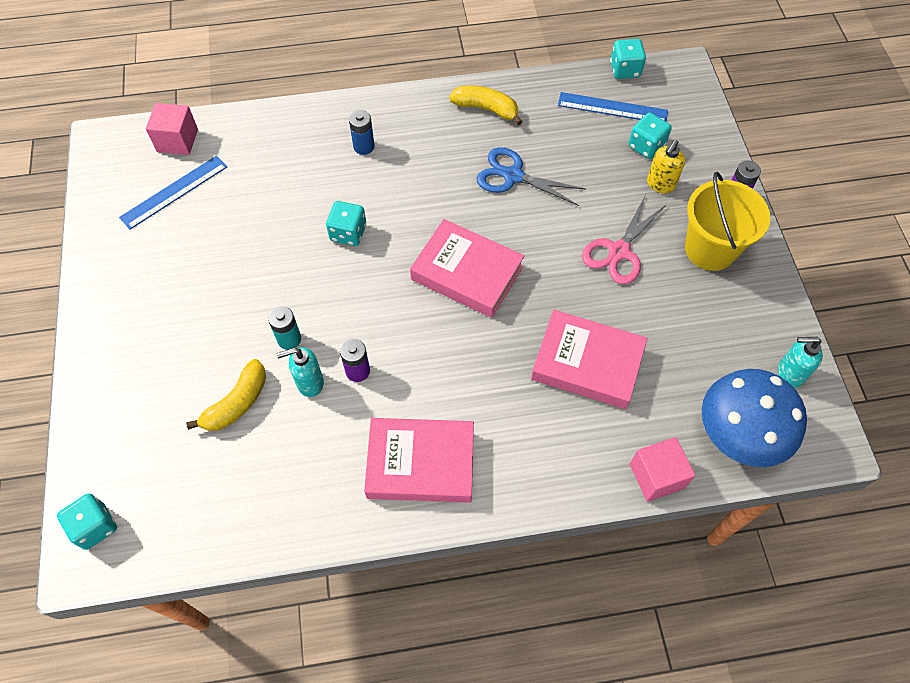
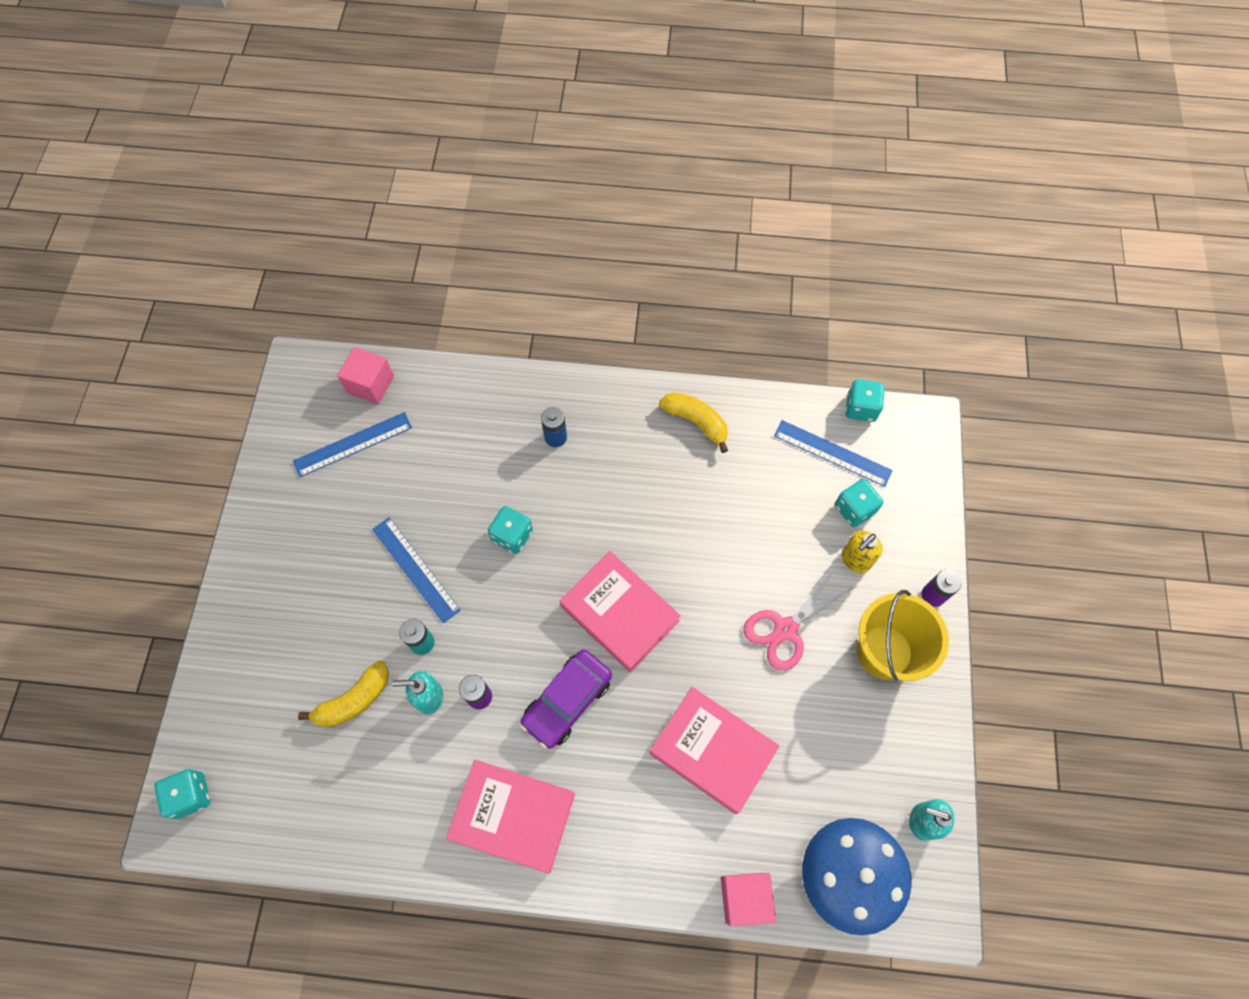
camera: 15 degrees right, 5 degrees up
blue scissors [477,147,586,206] -> none
none -> blue ruler [372,517,461,623]
none -> purple car [520,649,612,749]

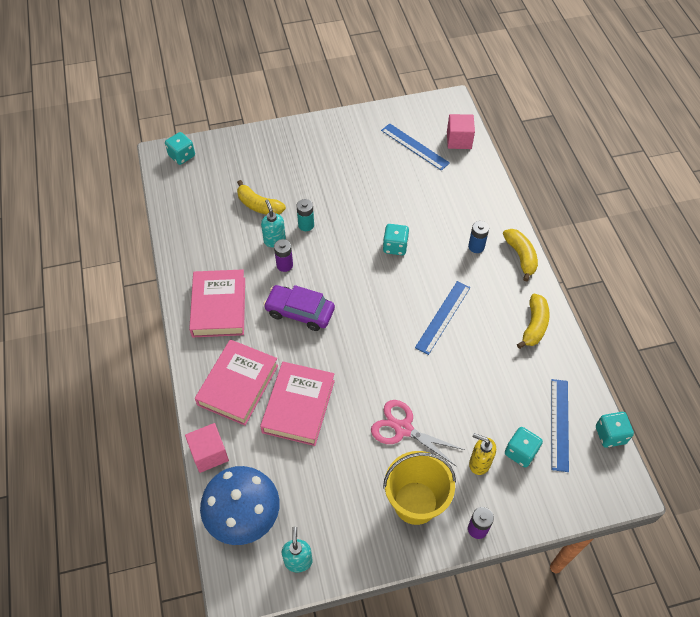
camera: 70 degrees right, 10 degrees down
blue ruler [372,517,461,623] -> blue ruler moved to [415,281,470,355]
pink book [560,551,681,672] -> pink book moved to [195,339,278,426]
none -> yellow banana [503,229,538,281]

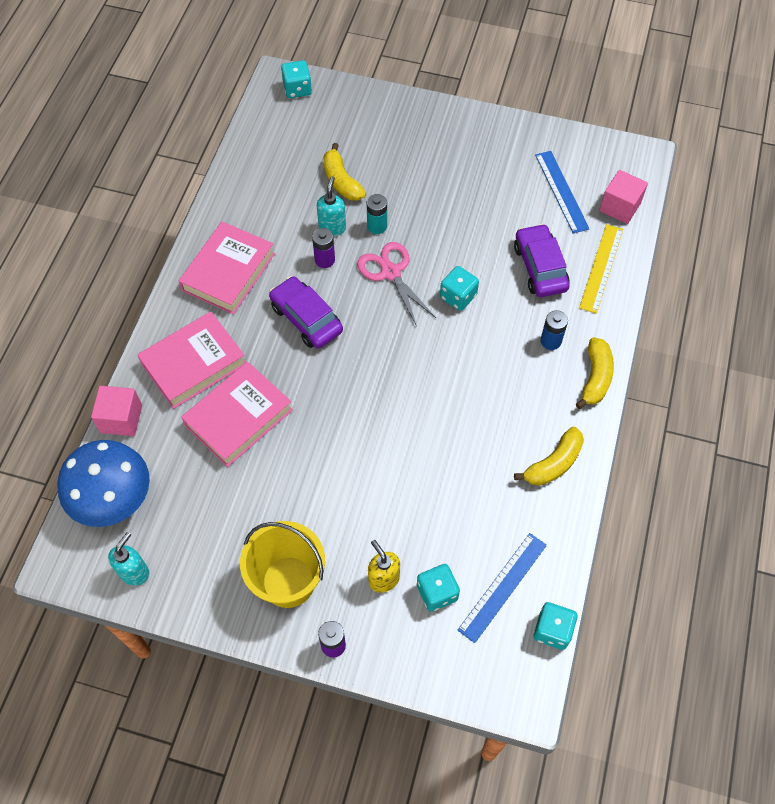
camera: 30 degrees right, 5 degrees up
pink scissors [371,400,465,467] -> pink scissors moved to [357,242,436,326]
blue ruler [415,281,470,355] -> none
none -> purple car [514,224,570,297]
none -> yellow ruler [579,224,623,314]

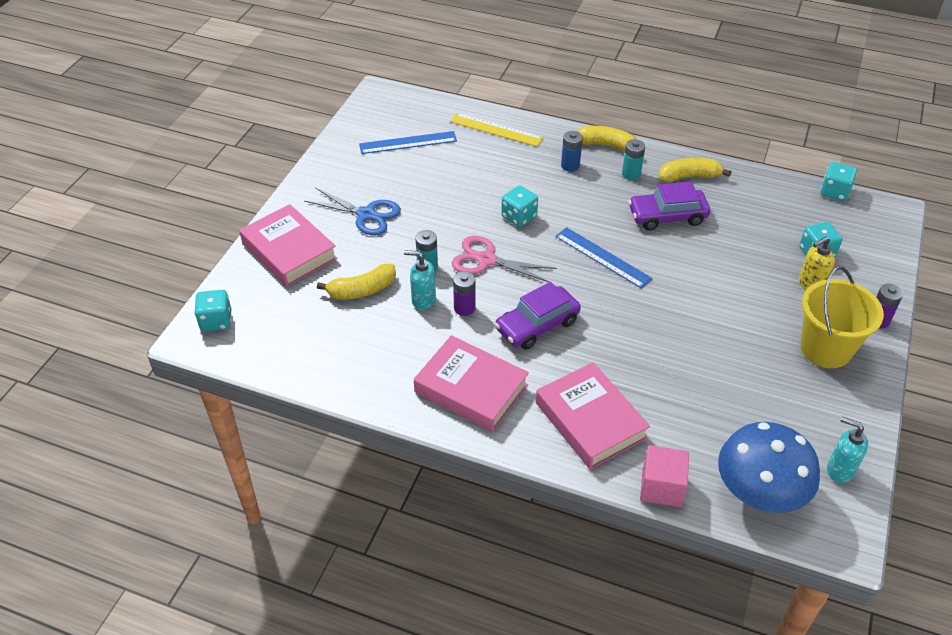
camera: 85 degrees left, 15 degrees down
pink book [181,362,293,467] -> pink book moved to [239,204,338,287]
pink scissors [357,242,436,326] -> pink scissors turned 45 degrees clockwise [451,236,556,282]
blue ruler [458,533,547,643] -> blue ruler moved to [555,227,653,289]
purple car [514,224,570,297] -> purple car moved to [628,181,710,230]
yellow banana [514,427,584,486] -> yellow banana turned 60 degrees counterclockwise [659,158,732,182]
pink cube [599,170,648,224] -> none
none -> blue scissors [304,188,401,236]
none -> turquoise battery [622,139,645,180]

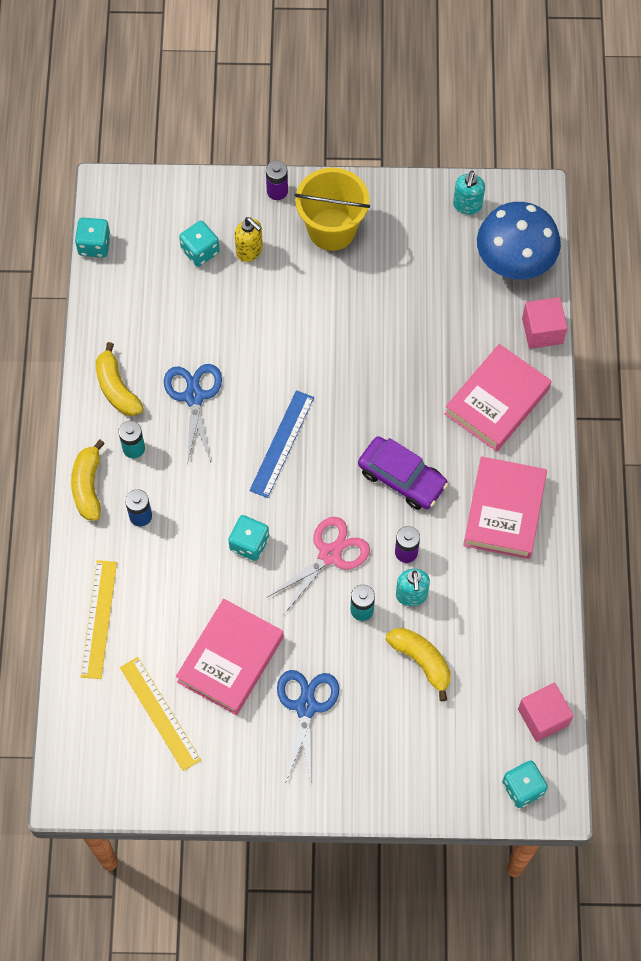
camera: 110 degrees left, 20 degrees up
pink book [239,204,338,287] -> pink book moved to [176,599,284,715]
blue ruler [359,131,457,154] -> yellow ruler [120,657,201,771]
pink scissors [451,236,556,282] -> pink scissors turned 135 degrees counterclockwise [266,517,370,614]
purple car [628,181,710,230] -> blue scissors [164,364,222,465]
none -> pink cube [518,683,574,742]

